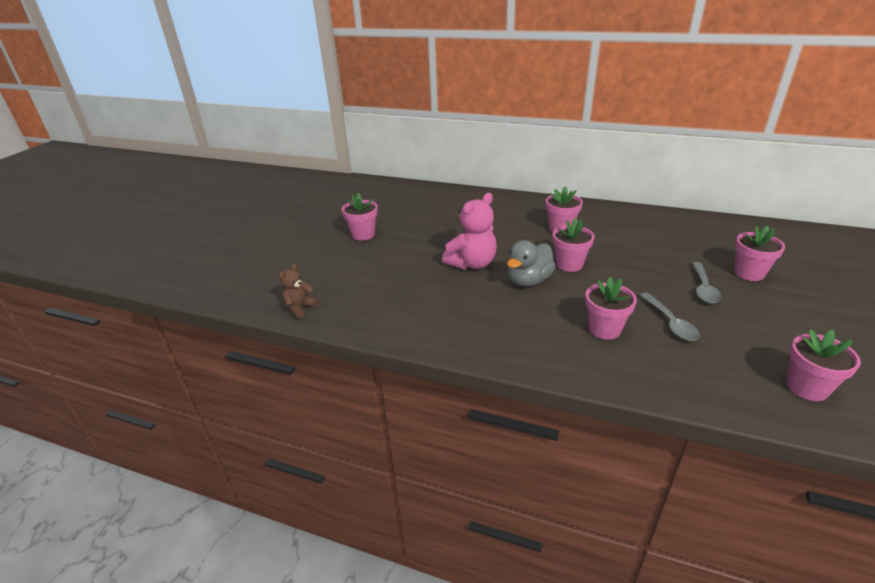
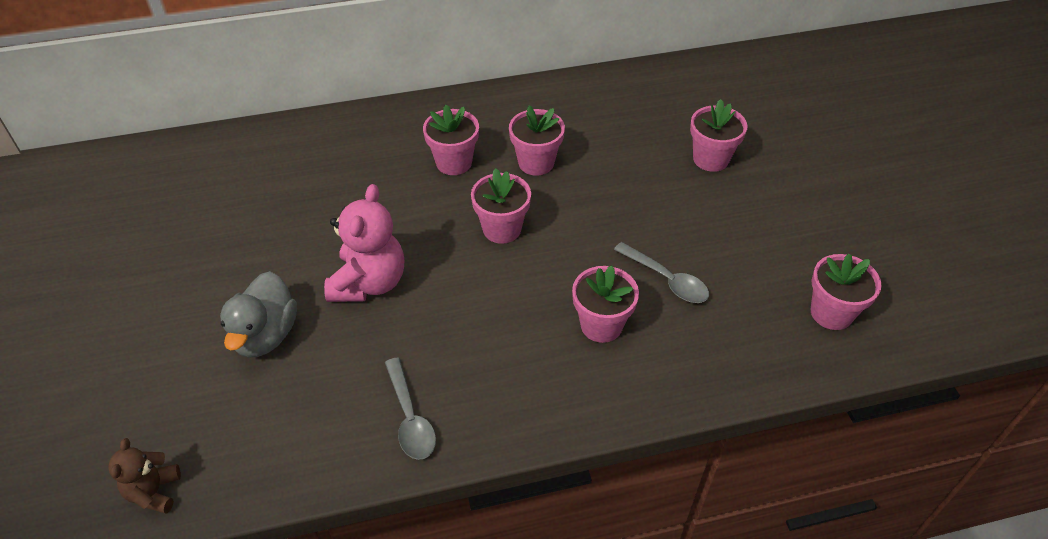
camera: 35 degrees left, 15 degrees up
pink flower pot [342,193,378,241] -> pink flower pot moved to [509,105,565,175]
grey duck [507,240,556,286] -> grey duck moved to [220,271,297,358]
grey spoon [692,262,721,304] -> grey spoon moved to [385,358,436,460]

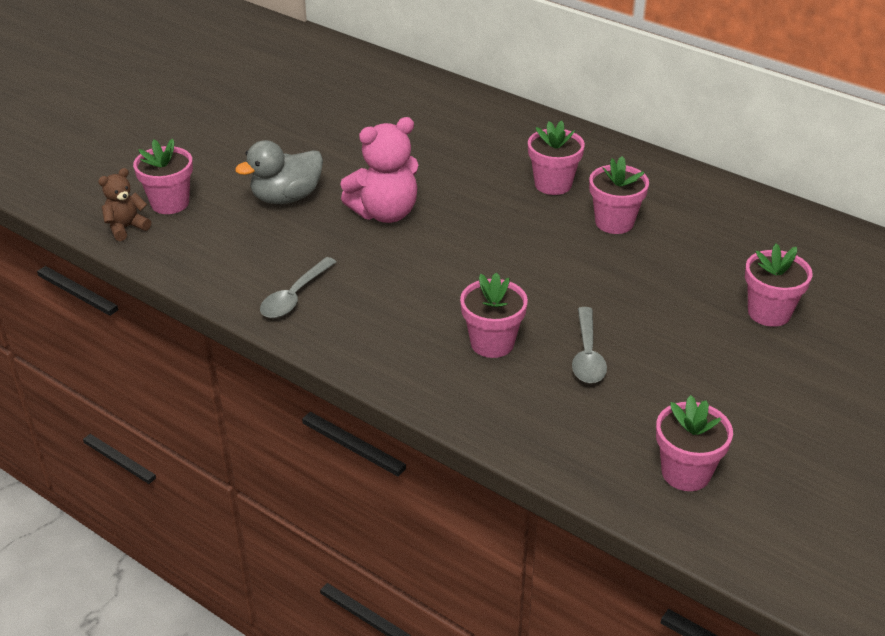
camera: 50 degrees right, 10 degrees down
pink flower pot [471,168,531,244] -> pink flower pot moved to [133,139,193,214]

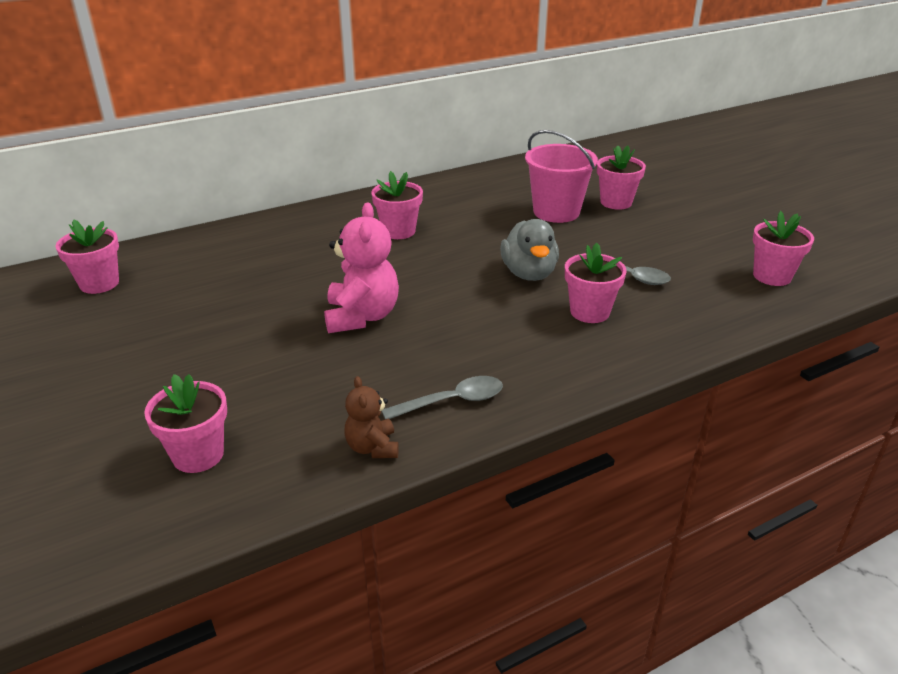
camera: 65 degrees left, 5 degrees down
brown teddy bear [98,168,151,241] -> brown teddy bear moved to [345,376,399,458]
grey duck [235,140,323,204] -> grey duck moved to [500,219,559,281]
grey spoon [260,257,336,318] -> grey spoon turned 75 degrees counterclockwise [382,376,503,419]
pink flower pot [589,156,649,234] -> pink flower pot moved to [56,219,119,294]
none -> pink bucket [525,130,598,223]

